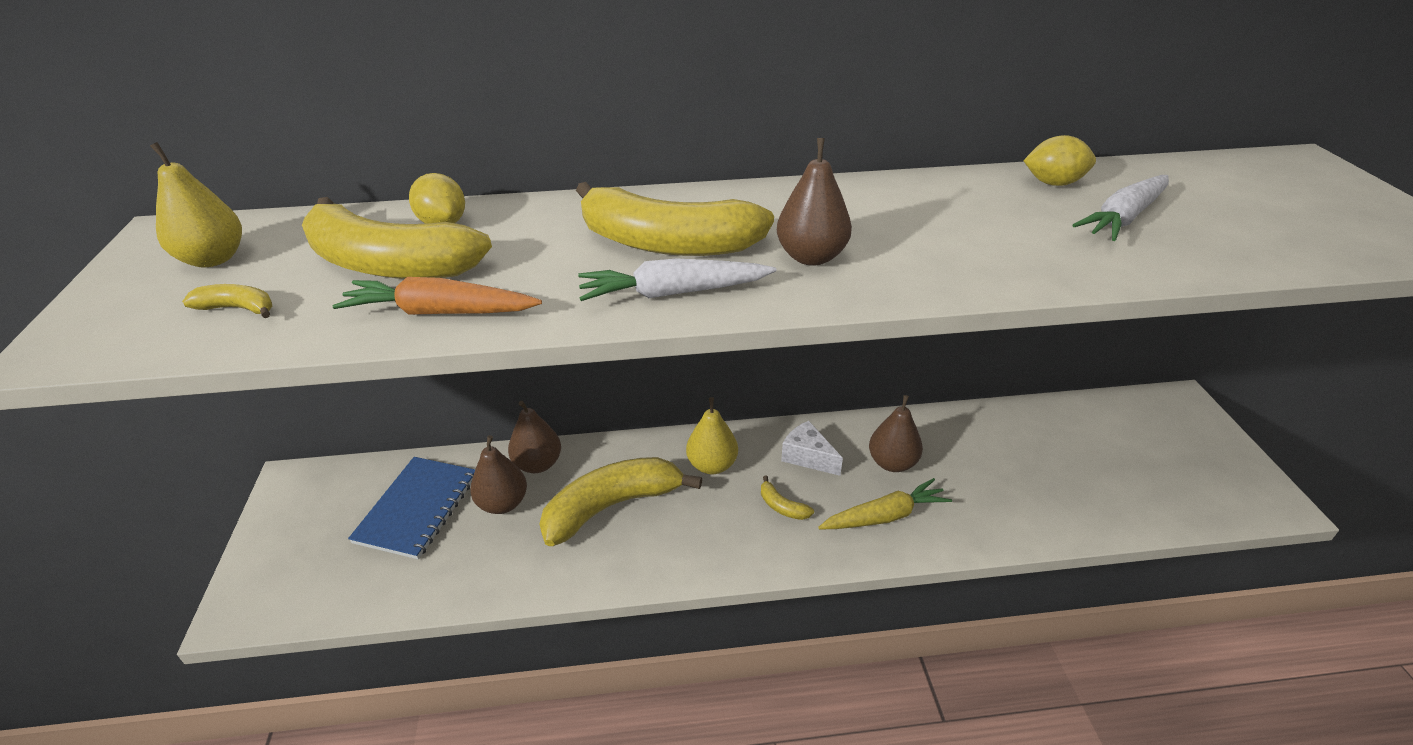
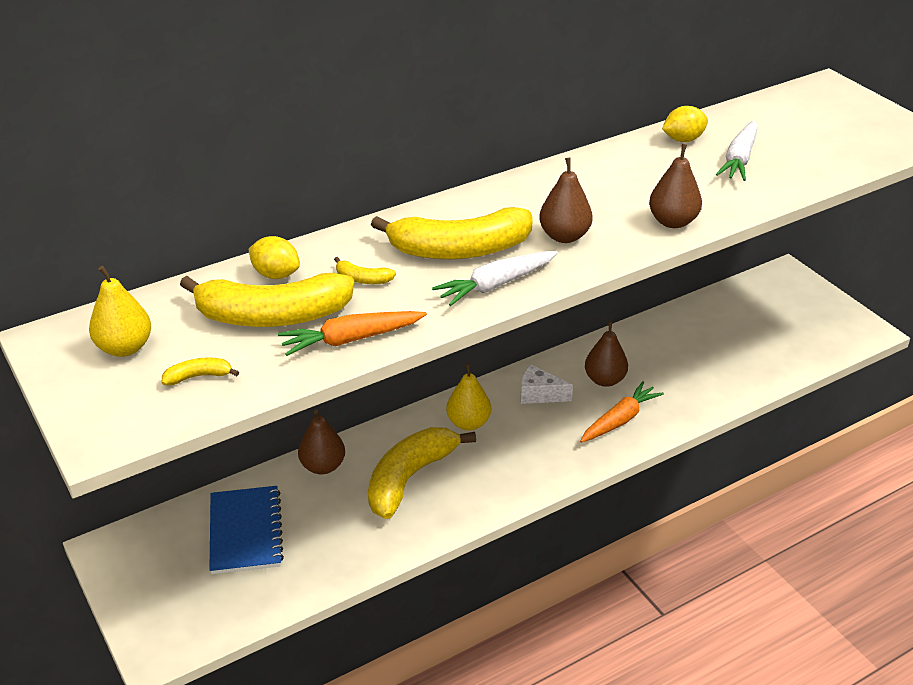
camera: 25 degrees left, 0 degrees up
brown pear [470,435,527,514] -> brown pear moved to [649,144,702,228]
yellow banana [761,475,814,520] -> yellow banana moved to [334,257,396,284]
yellow carrot [818,478,952,529] -> orange carrot [580,381,664,443]

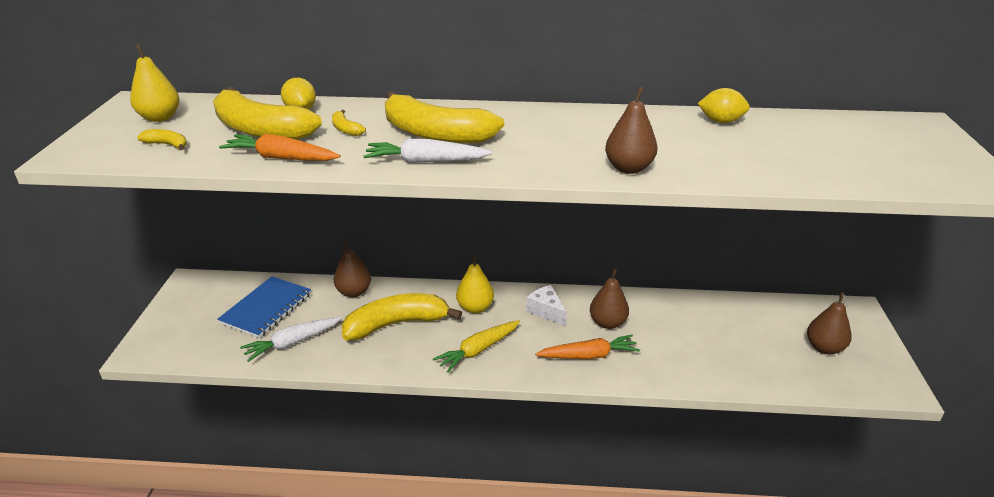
camera: 35 degrees right, 5 degrees down
brown pear [539,158,593,243] -> brown pear moved to [807,292,852,354]
white carrot [716,120,757,181] -> white carrot moved to [240,317,342,362]
none -> yellow carrot [433,320,520,373]

